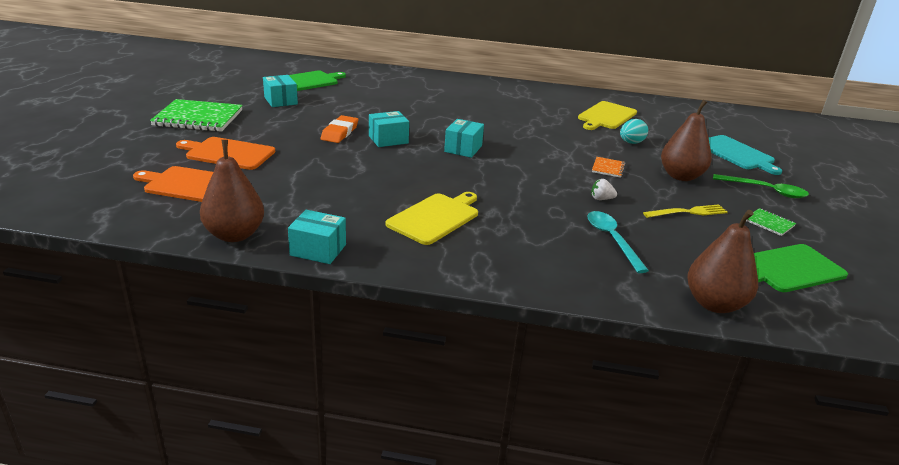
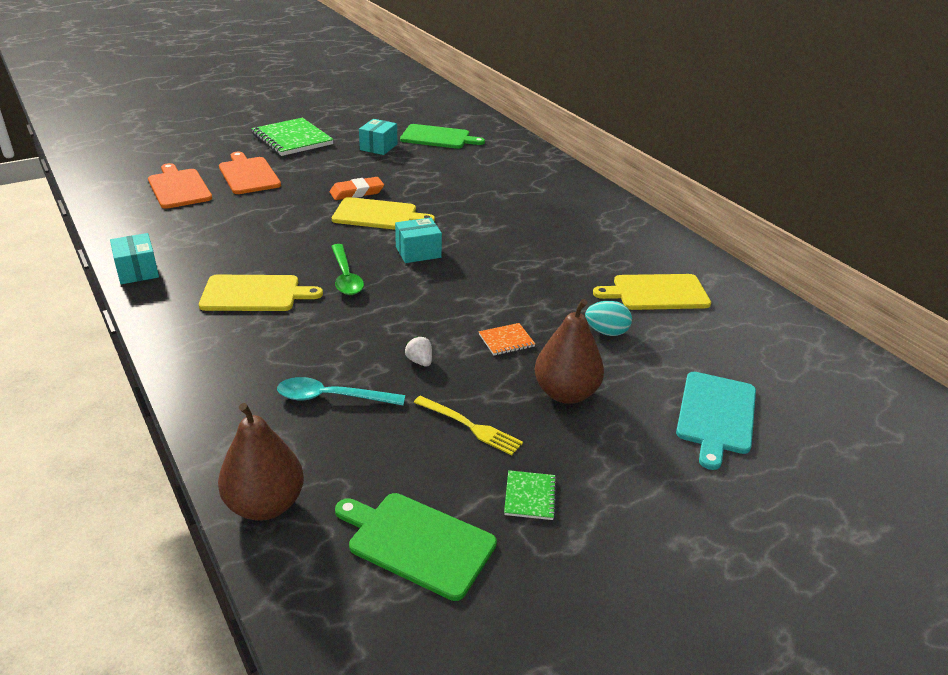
camera: 50 degrees right, 5 degrees up
brown pear [200,140,264,242] -> none
turquoise box [369,111,409,147] -> yellow cutting board [332,197,435,230]
turquoise spoon [587,211,649,273] -> turquoise spoon turned 120 degrees counterclockwise [277,377,405,405]
green spoon [713,174,809,198] -> green spoon moved to [331,244,364,295]

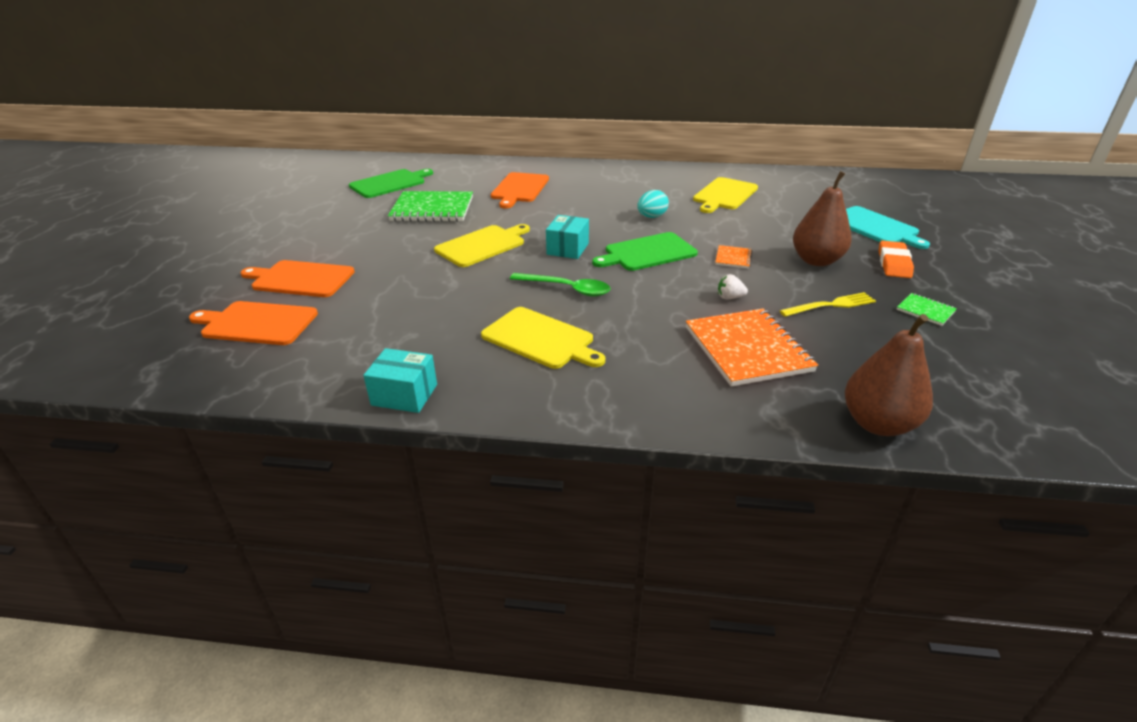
camera: 50 degrees left, 0 degrees up
yellow cutting board [199,275,323,311] -> yellow cutting board turned 90 degrees clockwise [481,307,605,369]
green notebook [251,118,334,156] -> green notebook moved to [388,191,473,222]
turquoise spoon [277,377,405,405] -> orange notebook [686,309,818,387]
orange eraser [330,177,384,200] -> orange eraser moved to [879,241,914,278]
green cutting board [335,493,497,601] -> green cutting board moved to [592,232,698,271]
turquoise box [359,119,397,155] -> none
turquoise egg [585,301,632,336] -> turquoise egg moved to [637,190,669,218]
none -> orange cutting board [491,172,549,208]

